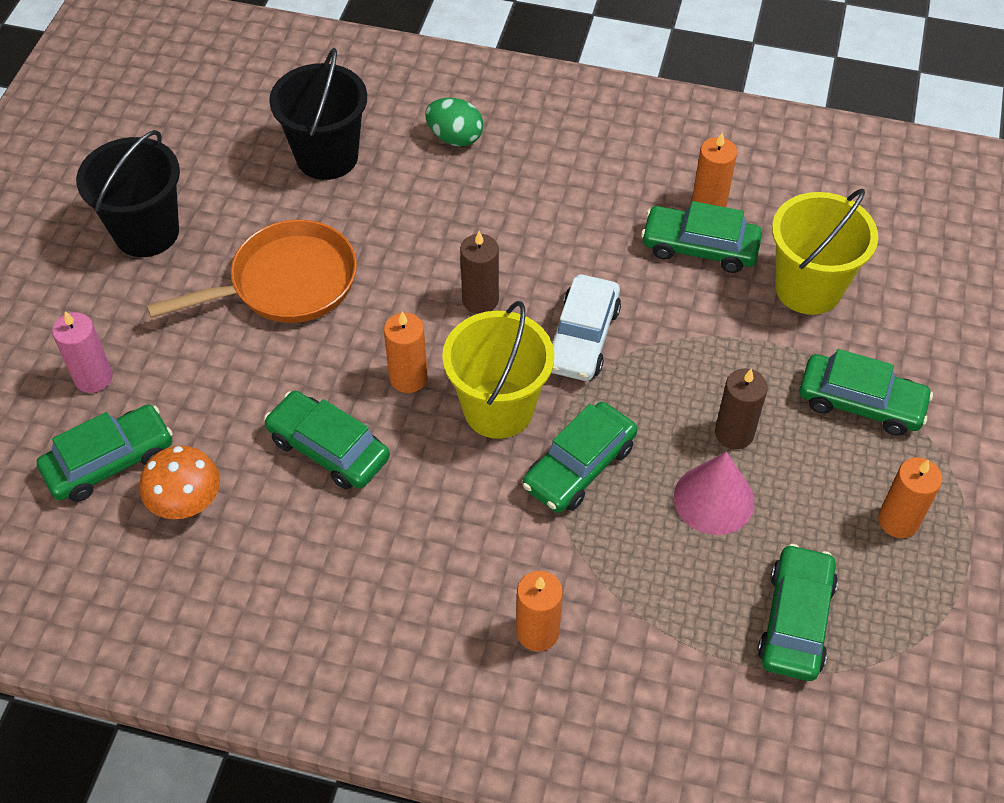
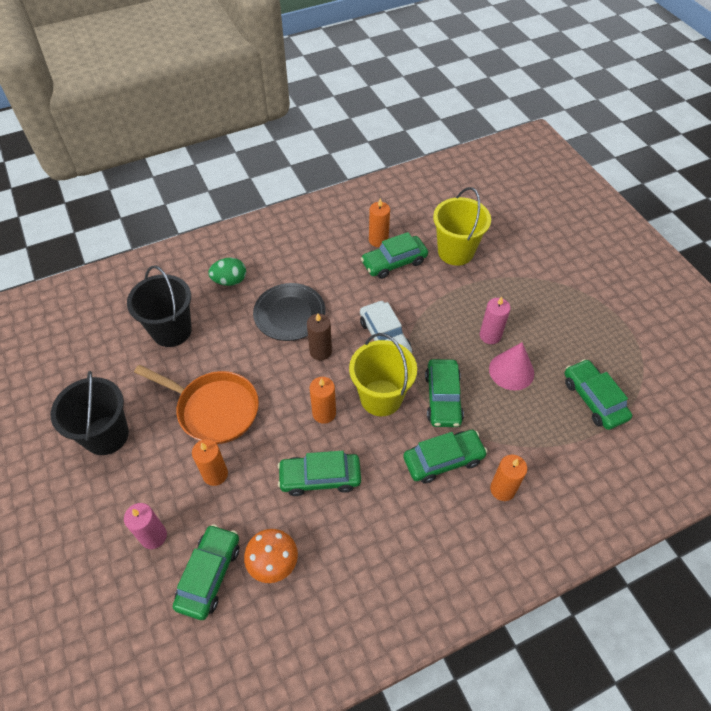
camera: 40 degrees left, 0 degrees up
orange pan [147,220,357,323] -> orange pan turned 90 degrees clockwise [134,365,259,444]
brown candle [715,368,768,449] -> pink candle [480,297,511,344]
green car [799,349,933,436] -> green car moved to [403,430,487,483]
orange candle [878,457,942,538] -> orange candle moved to [192,439,228,486]
none -> black plate [253,283,326,341]

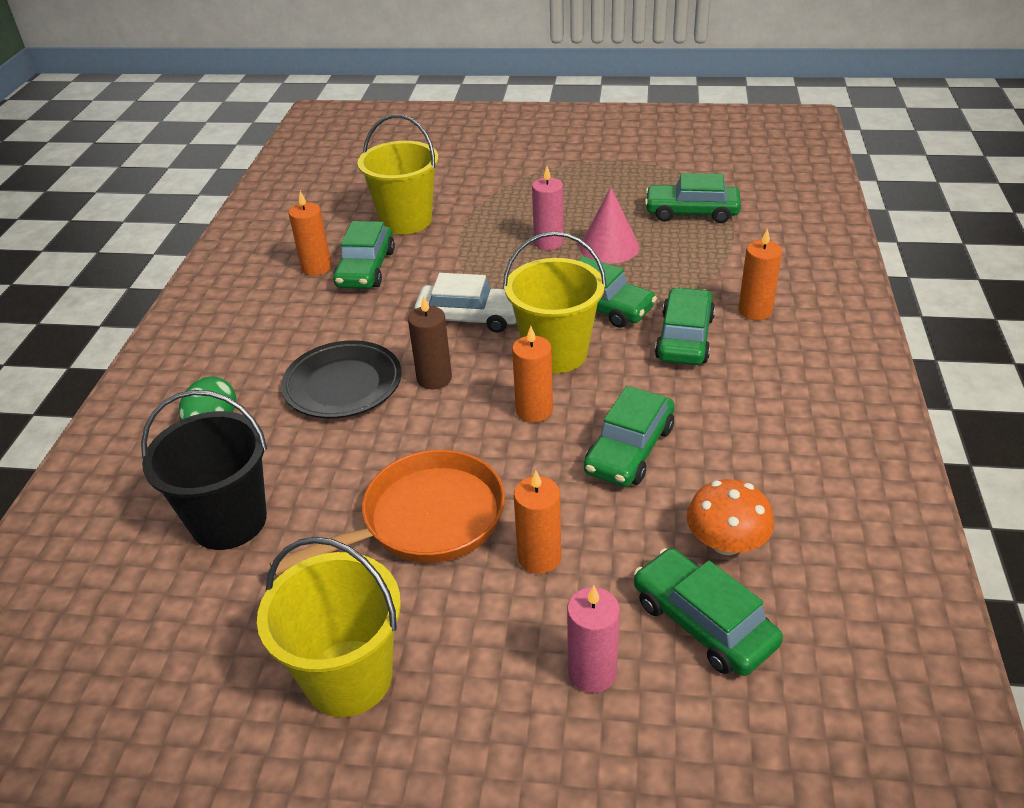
camera: 55 degrees left, 15 degrees down
black bucket [50,371,129,455] -> yellow bucket [257,537,401,717]

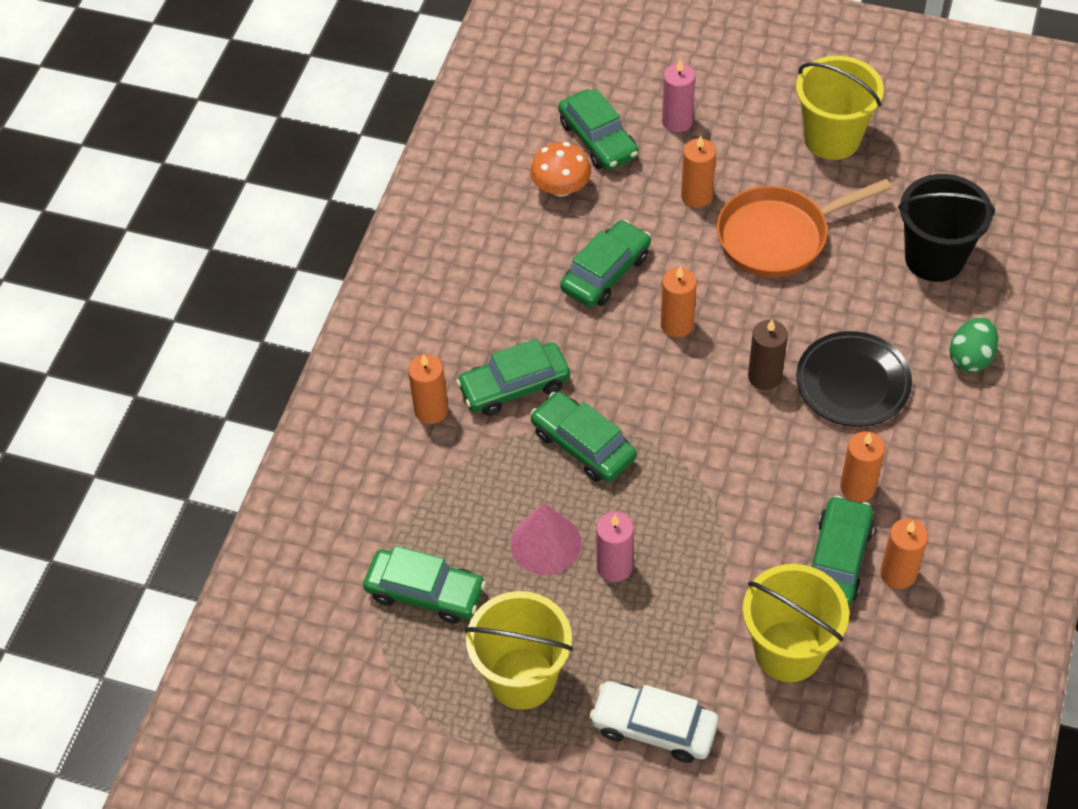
camera: 170 degrees left, 15 degrees up
white car [414,273,516,333] -> white car moved to [589,681,719,763]
yellow bucket [503,231,607,373] -> yellow bucket moved to [465,591,573,710]
green car [655,287,715,365] -> green car turned 45 degrees clockwise [456,339,570,416]
none -> orange candle [840,431,885,502]

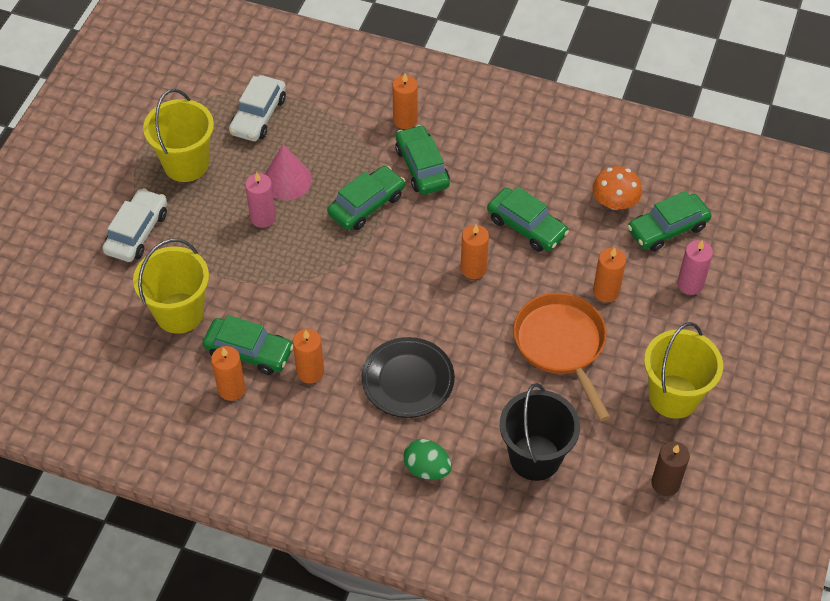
camera: 90 degrees right, 0 degrees up
green car [363,546,486,624] -> white car [229,75,286,141]
brown candle [748,320,788,390] -> brown candle moved to [651,441,690,496]

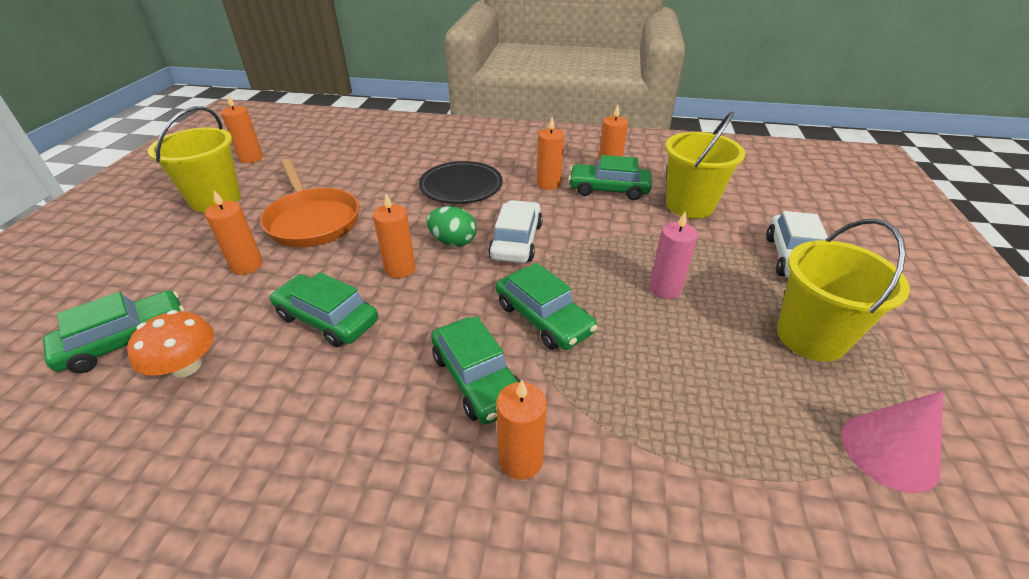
camera: 170 degrees right, 15 degrees down
white car [229,75,286,141] -> white car moved to [488,200,543,263]
pink cone [265,145,312,200] -> pink cone moved to [841,391,943,493]
green car [327,166,405,230] -> green car turned 75 degrees counterclockwise [496,263,597,350]
green egg [403,439,452,480] -> green egg moved to [426,206,476,247]
black bucket [500,383,580,481] -> none
brown candle [651,441,690,496] -> orange candle [221,95,263,163]
pink candle [677,240,713,295] -> none

